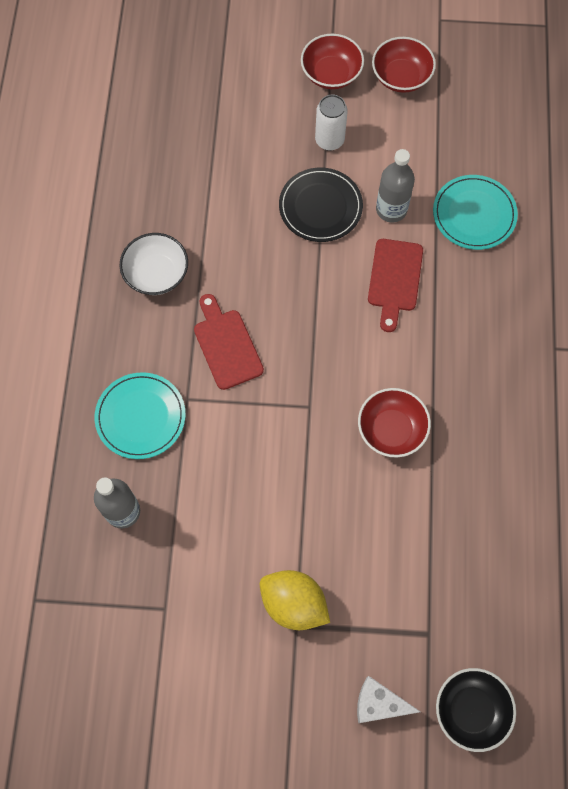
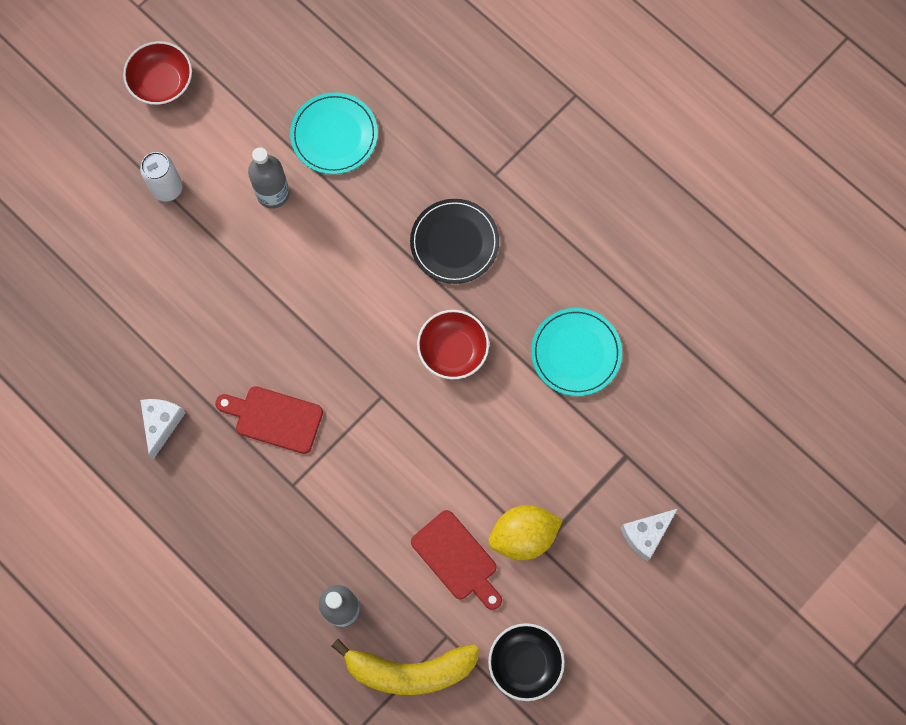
camera: 50 degrees left, 5 degrees up
turquoise plate [95,372,186,459] -> turquoise plate moved to [531,308,622,396]
white bowl [120,233,188,295] -> white cheese [140,399,186,459]
black plate [279,168,363,242] -> black plate moved to [410,199,499,284]
red bowl [301,34,364,89] -> none
red cutting board [368,239,423,332] -> red cutting board moved to [411,510,502,610]
black bowl [436,668,516,752] -> black bowl moved to [488,623,565,701]
none -> yellow banana [332,639,479,695]

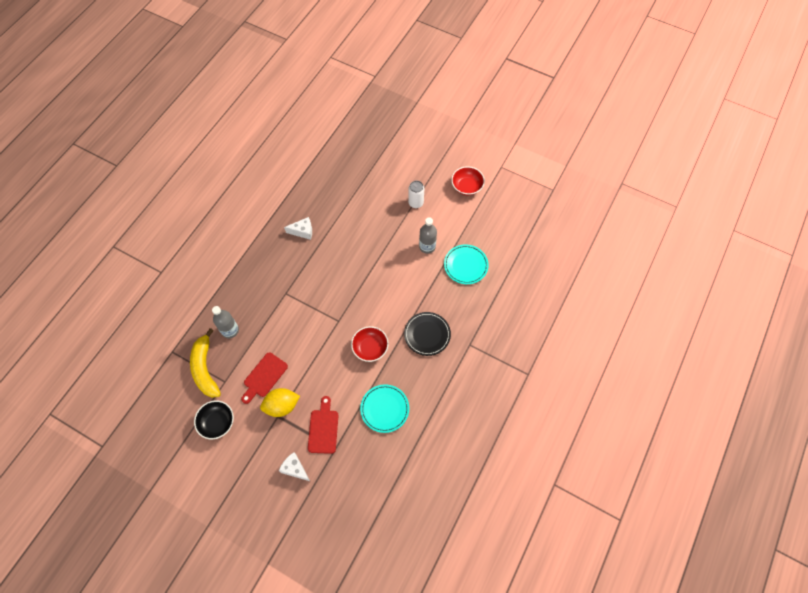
camera: 75 degrees right, 10 degrees down
red cutting board [215,386,323,454] -> red cutting board moved to [308,396,339,454]
yellow lemon [488,505,563,560] -> yellow lemon turned 75 degrees counterclockwise [260,388,300,417]

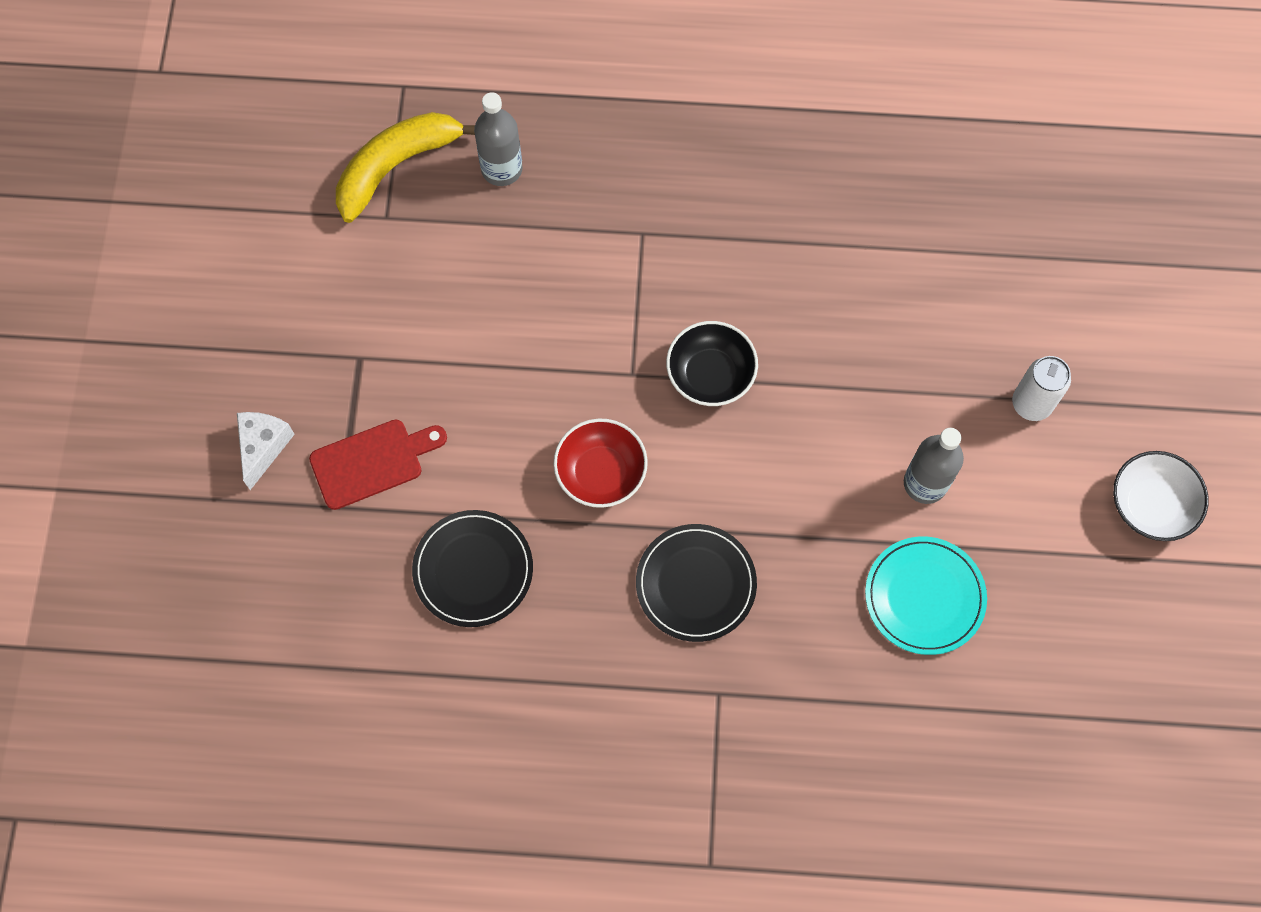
camera: 65 degrees right, 5 degrees up
black bowl [194,400,234,440] -> black bowl moved to [666,321,758,406]
red cutting board [241,352,288,404] -> none
yellow lemon [260,388,300,417] -> none
white cheese [284,217,312,240] -> none
turquoise plate [360,384,409,433] -> black plate [412,510,533,627]
red bowl [451,166,485,195] -> white bowl [1113,451,1208,541]

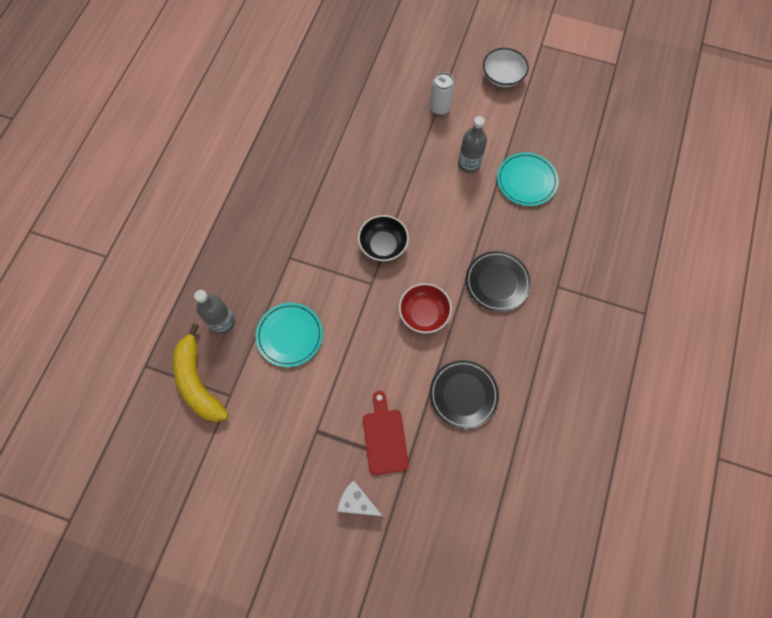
camera: 75 degrees left, 0 degrees up
none -> turquoise plate [256,303,323,367]

